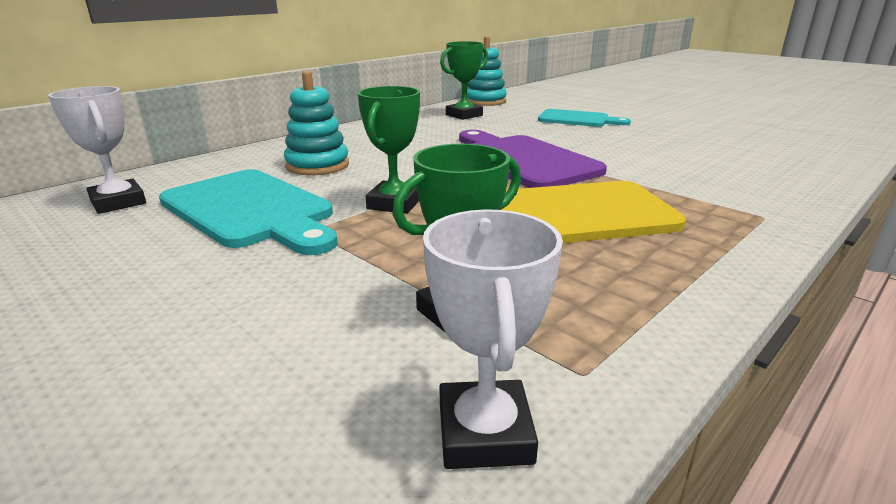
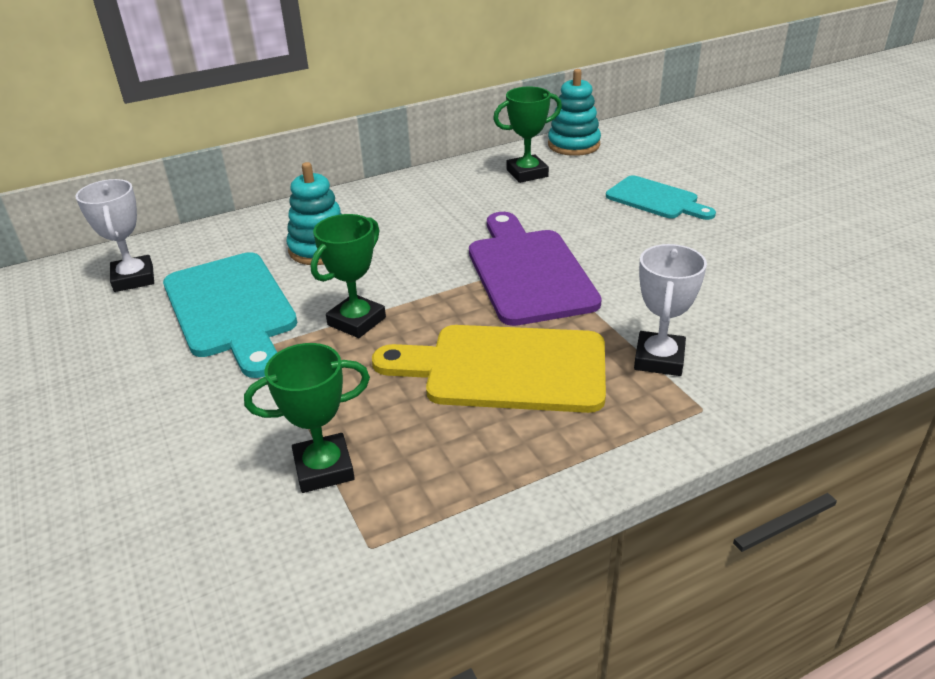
camera: 20 degrees right, 10 degrees up
white trophy [423,210,563,469] -> white trophy moved to [634,244,707,376]

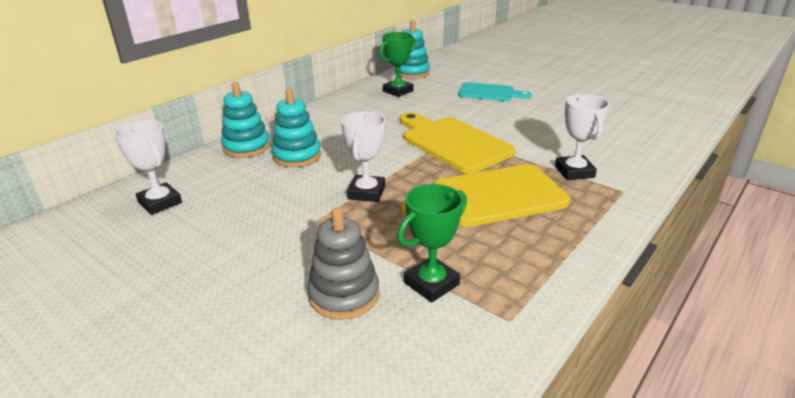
camera: 25 degrees left, 5 degrees down
turquoise cutting board [163,252,297,378] -> none
green trophy [311,214,386,338] -> white trophy [341,111,385,202]
purple cutting board [469,212,602,326] -> yellow cutting board [400,112,515,174]
none -> turquoise stacking toy [221,82,270,158]
none -> grey stacking toy [307,208,380,320]

